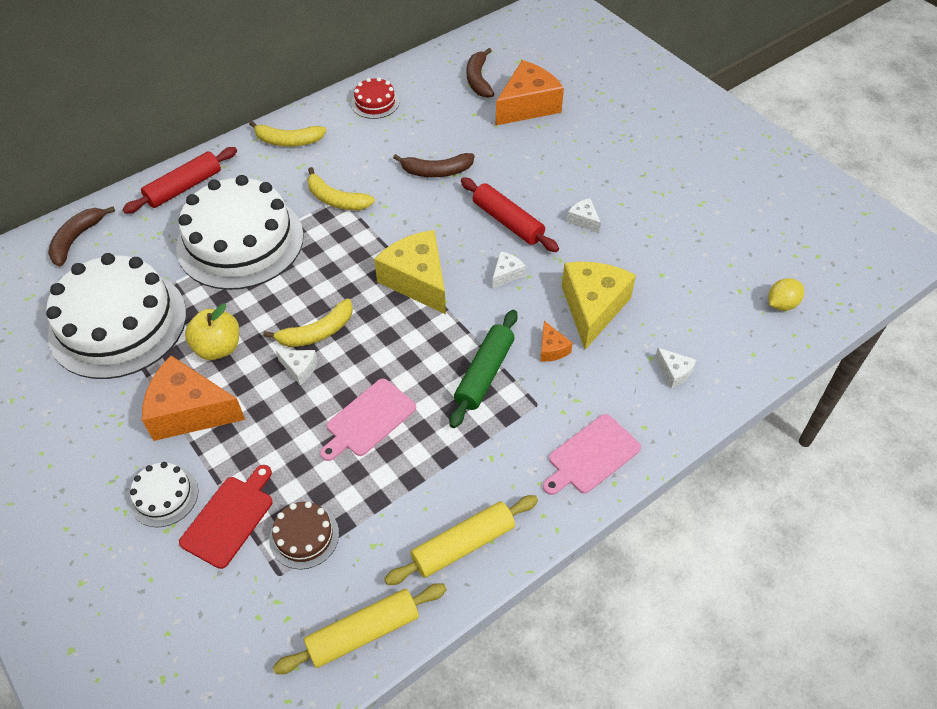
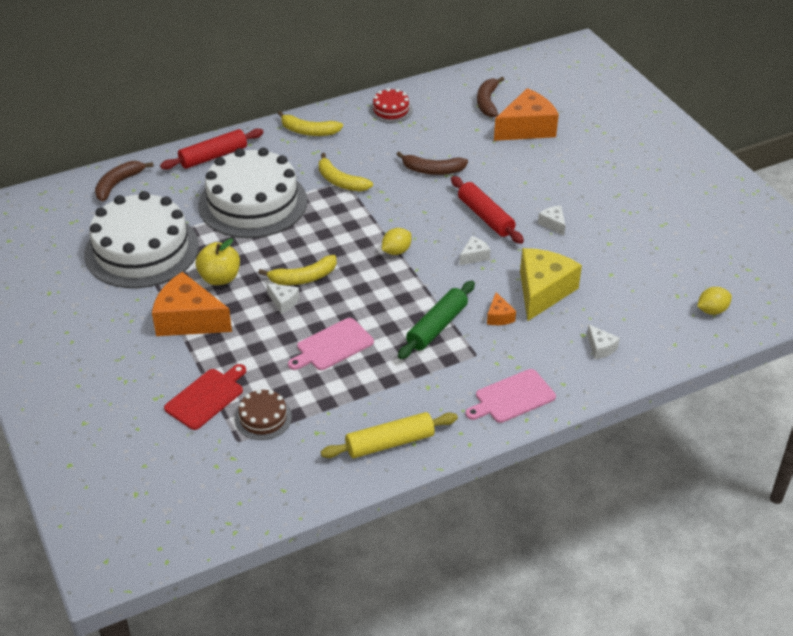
camera: 10 degrees right, 10 degrees down
white cake [130,462,198,527] -> none
yellow rolling pin [273,583,447,674] -> none
yellow cheese [374,230,446,314] -> yellow lemon [382,228,412,255]

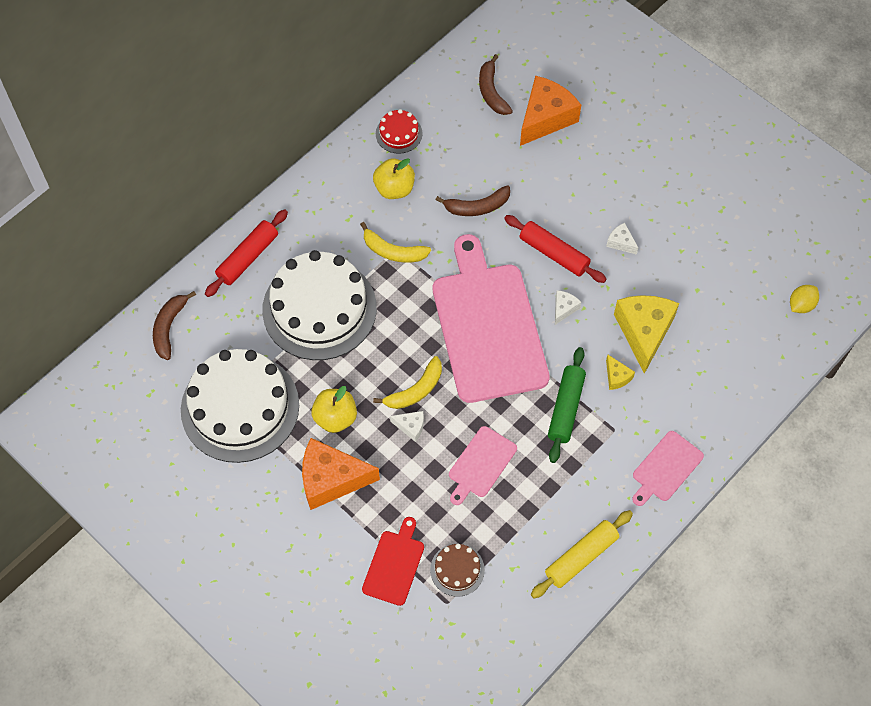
camera: 20 degrees left, 20 degrees up
yellow banana [278,111,343,136] -> none
yellow lemon [382,228,412,255] -> pink cutting board [433,234,550,403]
orange cheese [487,292,516,325] -> yellow cheese [606,355,635,390]
white cheese [587,325,620,359] -> none
none -> yellow apple [373,158,415,199]

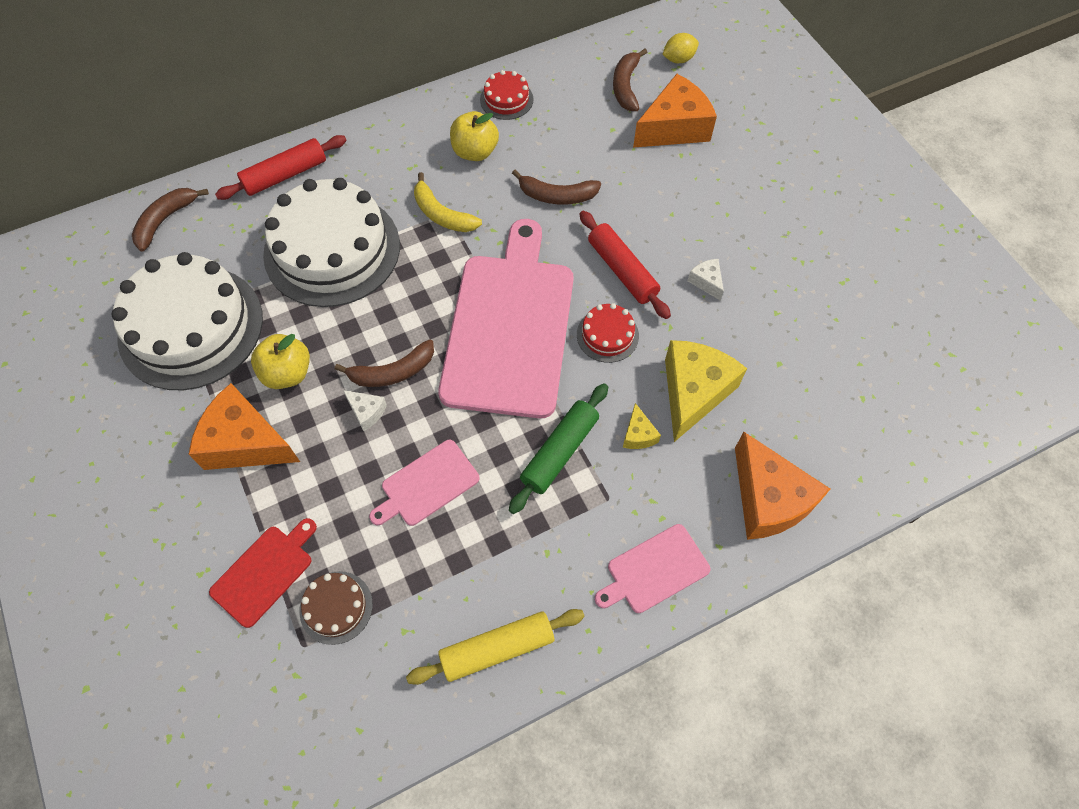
camera: 20 degrees right, 0 degrees up
yellow banana [373,356,442,409] -> brown banana [335,339,434,387]
white cheese [555,290,581,325] -> red cake [577,303,639,363]
yellow lemon [790,285,819,313] -> yellow lemon moved to [662,33,699,63]
none -> orange cheese [735,432,830,540]

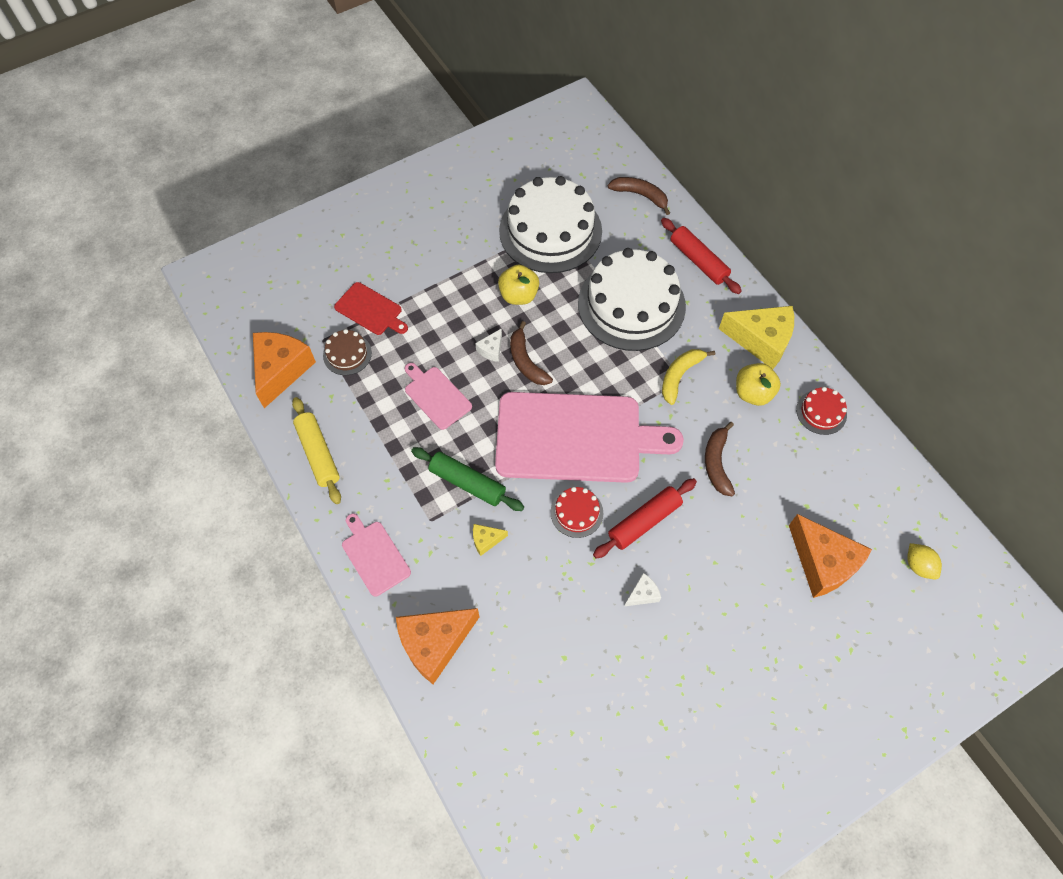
camera: 85 degrees right, 0 degrees up
orange cheese [189,383,300,470] -> orange cheese moved to [253,332,316,408]
brown banana [613,49,647,111] -> none
yellow cheese [665,340,747,442] -> yellow cheese moved to [719,306,794,369]

